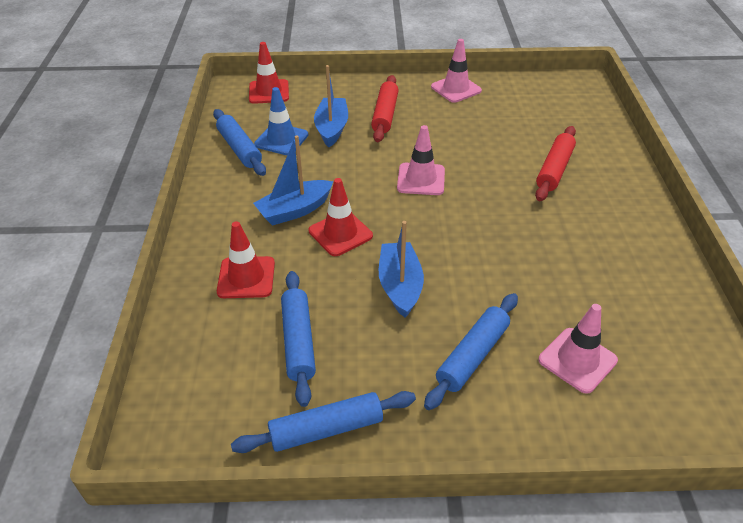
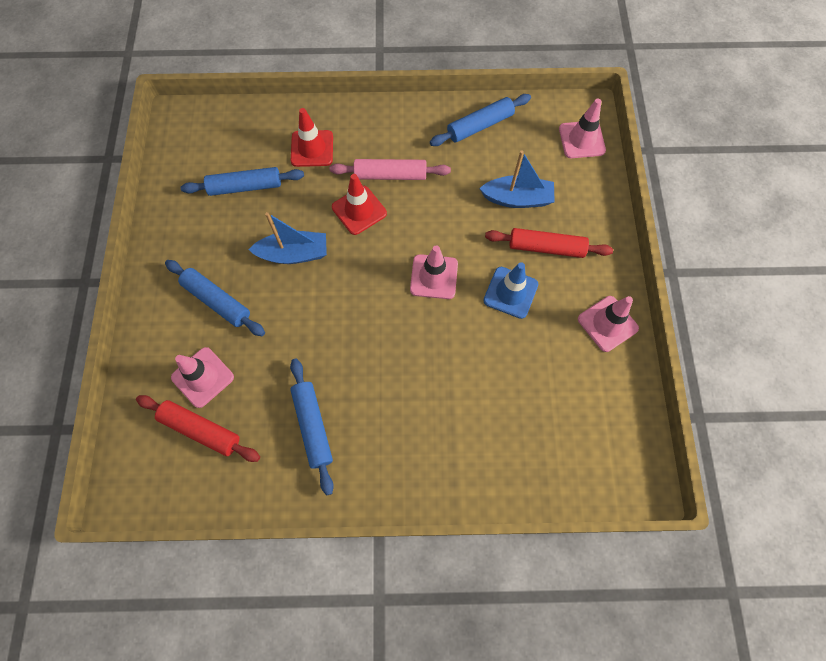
camera: 90 degrees right, 25 degrees up
blue rolling pin [231,391,416,453] -> blue rolling pin moved to [290,358,334,495]
red traffic cone [249,42,289,104] -> pink traffic cone [559,99,606,158]
blue boat [253,135,333,226] -> pink rolling pin [330,159,451,180]
blue traffic cone [254,87,308,155] -> blue traffic cone moved to [483,262,538,319]
red rolling pin [535,126,576,201] -> red rolling pin moved to [136,395,260,462]

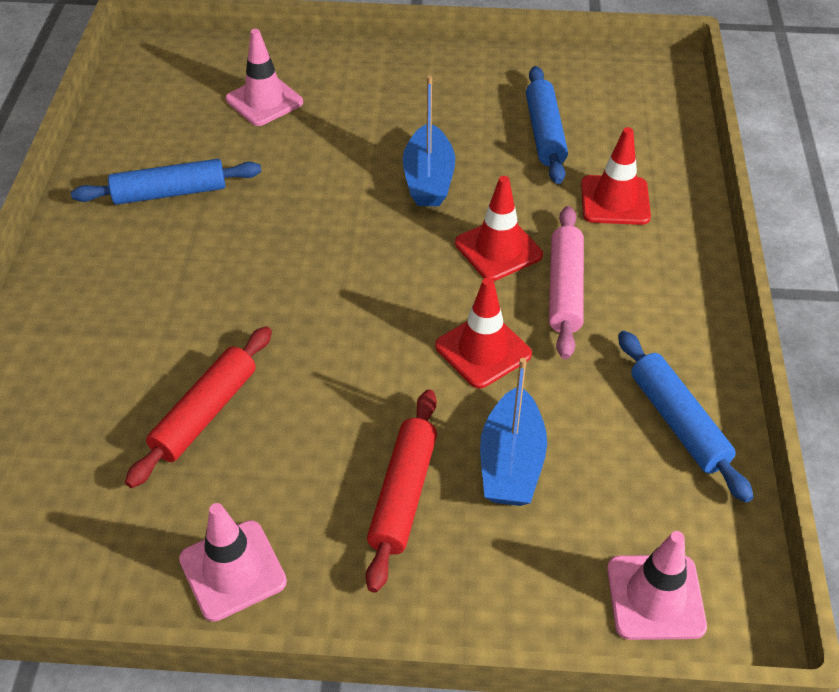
camera: 95 degrees right, 20 degrees down
red rolling pin [136,395,260,462] -> red rolling pin moved to [125,326,272,488]
blue rolling pin [165,260,265,336] -> none
pink traffic cone [410,245,458,299] -> none
blue traffic cone [483,262,538,319] -> none
none -> red traffic cone [435,277,532,388]

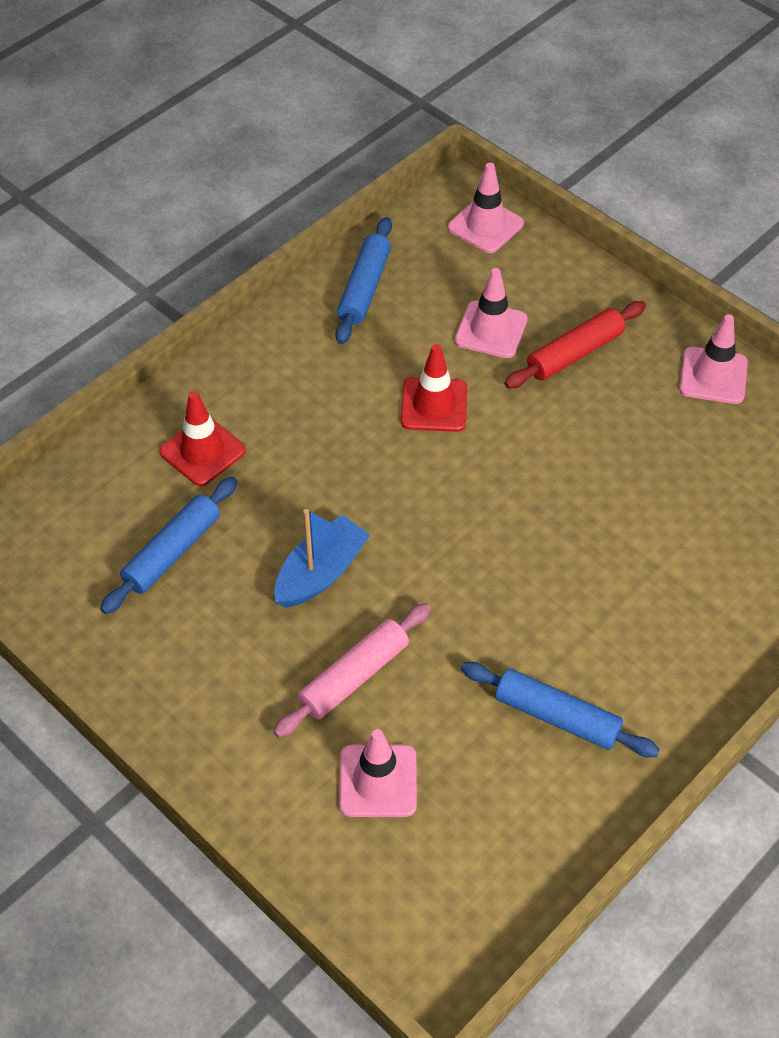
camera: 140 degrees left, 5 degrees up
red rolling pin [125,326,272,488] -> none
red traffic cone [455,176,543,281] -> none
blue boat [480,358,547,506] -> pink traffic cone [455,268,528,358]
pink rolling pin [549,206,584,359] -> pink rolling pin moved to [273,603,431,738]

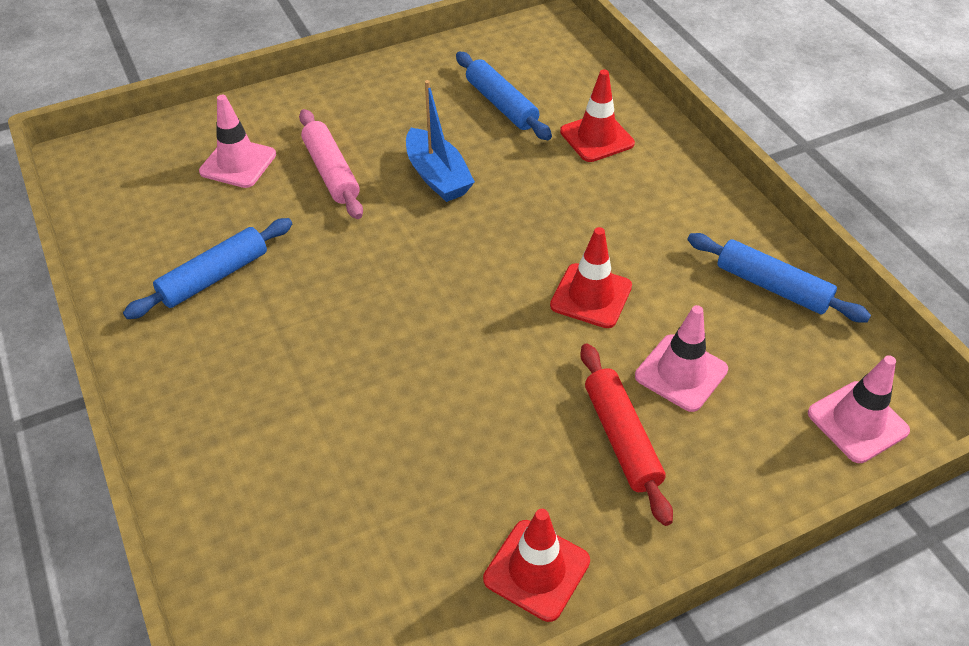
camera: 110 degrees right, 5 degrees down
pink traffic cone [679,314,748,404] -> red traffic cone [483,509,590,622]

